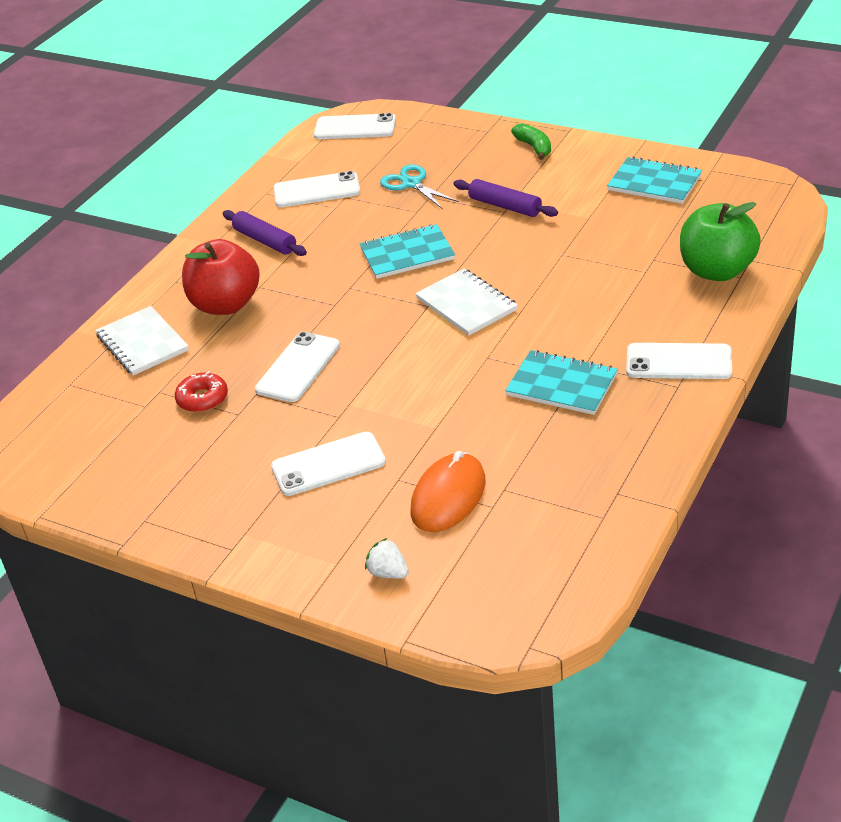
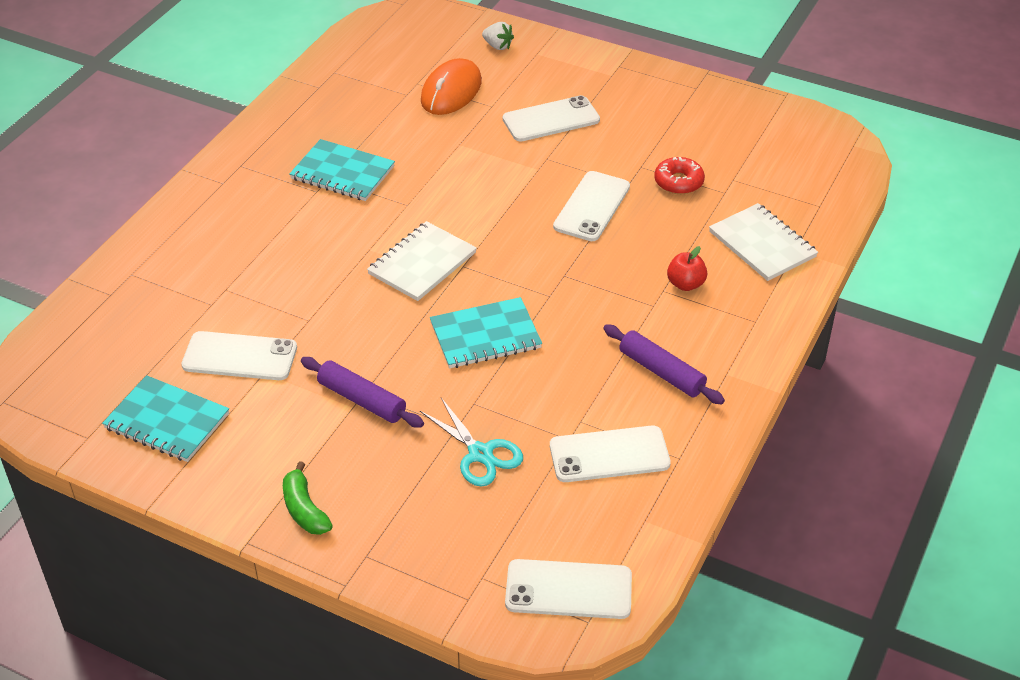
camera: 175 degrees right, 5 degrees up
red apple [182,239,260,315] -> red apple [667,246,707,291], size x0.47
white notebook [415,269,518,336] -> white notebook turned 75 degrees clockwise [367,221,477,301]
white phone [626,343,732,379] -> white phone moved to [181,331,297,380]
green apple [680,202,761,281] -> none

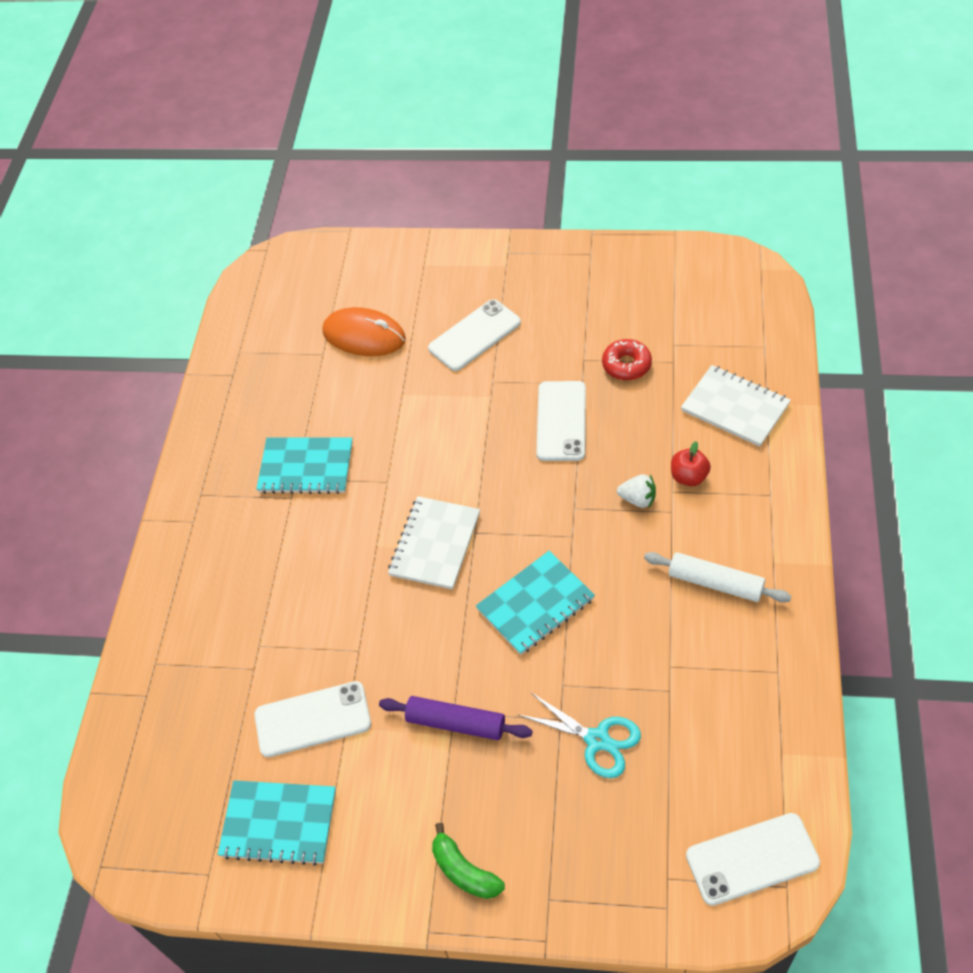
camera: 15 degrees left, 10 degrees up
orange mouse [421,58,482,115] -> orange mouse turned 75 degrees counterclockwise [322,307,406,356]
white strawberry [482,22,514,50] -> white strawberry moved to [617,474,656,508]
white phone [550,426,671,482] -> none
purple rolling pin [603,324,725,404] -> white rolling pin [644,552,791,603]

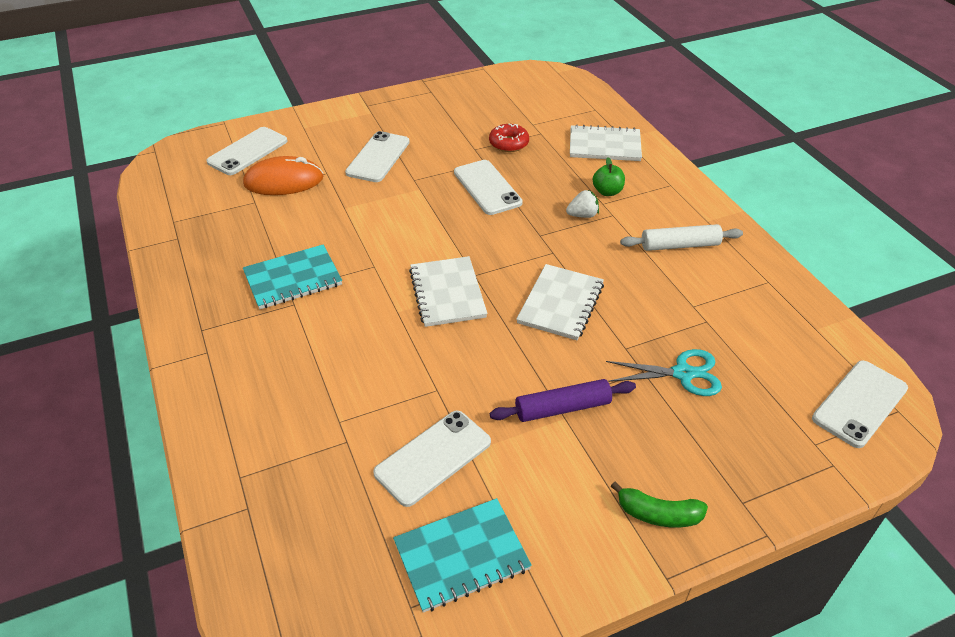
camera: 35 degrees left, 10 degrees down
turquoise notebook [476,551,595,655] -> white notebook [516,264,604,340]
red apple [671,441,711,486] -> green apple [593,157,625,196]
none -> white phone [206,127,287,175]

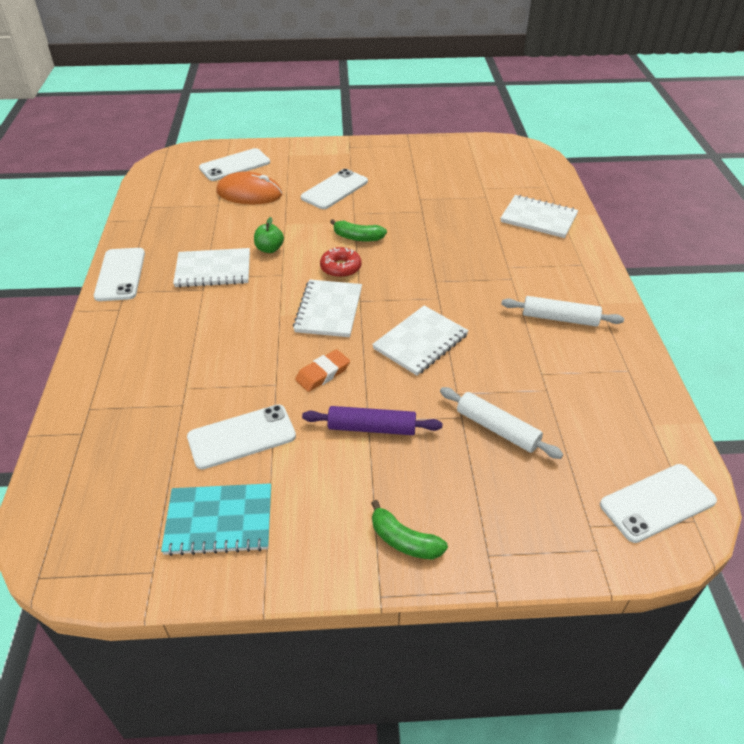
camera: 20 degrees right, 0 degrees up
turquoise notebook [243,244,342,309] -> white notebook [173,248,250,287]
white phone [454,160,523,215] -> white phone moved to [94,248,145,301]
red donut [489,123,529,152] -> red donut moved to [320,247,361,278]
white strawberry [566,190,599,218] -> none
green apple [593,157,625,196] -> green apple moved to [254,217,284,253]
turquoise scissors [606,349,722,396] -> white rolling pin [440,387,563,459]
none -> orange eraser [295,349,350,392]
none -> green banana [330,219,387,242]

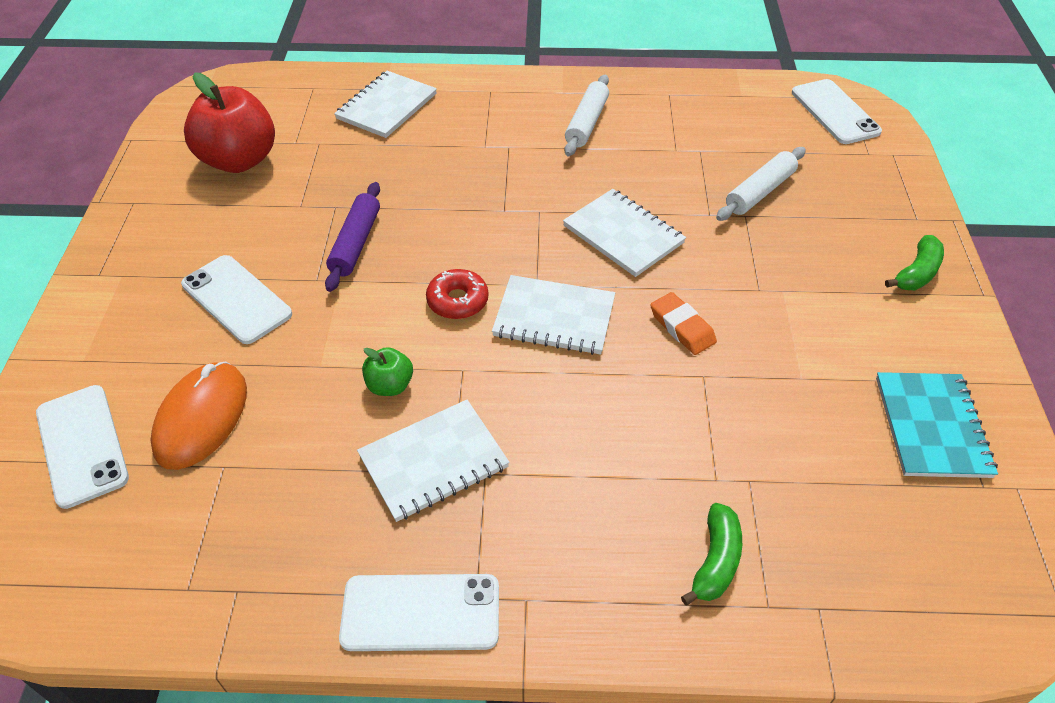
camera: 85 degrees left, 5 degrees up
white notebook [173,248,250,287] -> white notebook turned 60 degrees clockwise [357,400,510,522]
white phone [187,405,296,469] -> none
purple rolling pin [302,406,442,435] -> purple rolling pin moved to [325,182,380,292]
green banana [330,219,387,242] -> green banana moved to [681,503,742,605]
none -> red apple [184,72,275,173]

